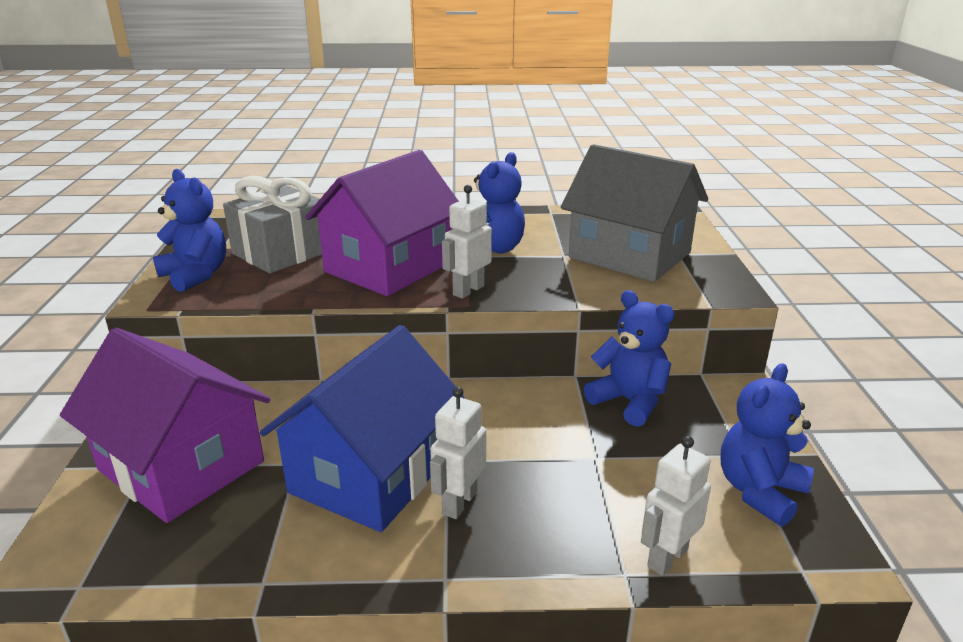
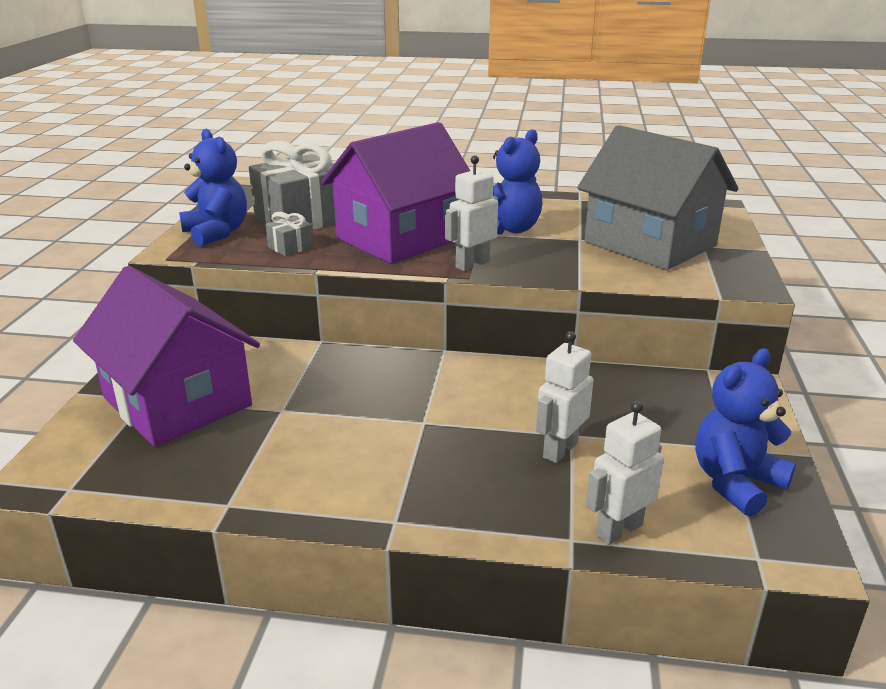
camera: 10 degrees right, 0 degrees up
blue house [260,325,465,532] -> none
white robot [430,387,486,519] -> white robot moved to [536,331,593,463]
blue teddy bear [584,290,675,427] -> none
none -> grey gift [266,212,314,256]

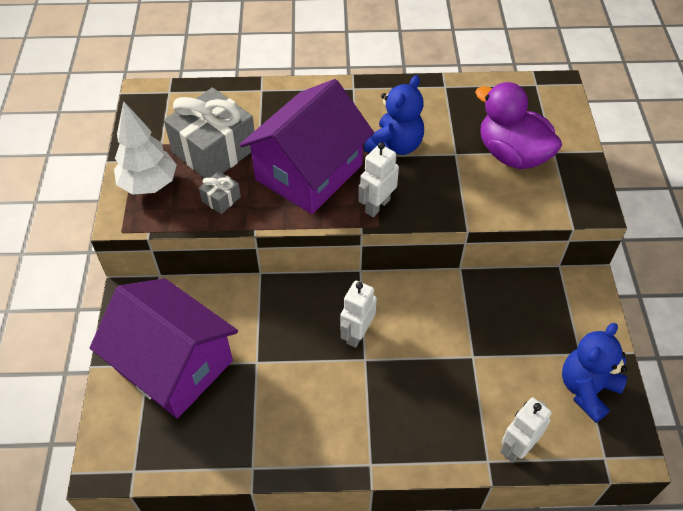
camera: 10 degrees left, 25 degrees up
blue teddy bear [179,129,247,246] -> white tree [114,101,177,195]
white robot [536,331,593,463] -> white robot moved to [340,281,377,348]
grey house [577,125,738,270] -> purple duck [475,82,562,169]

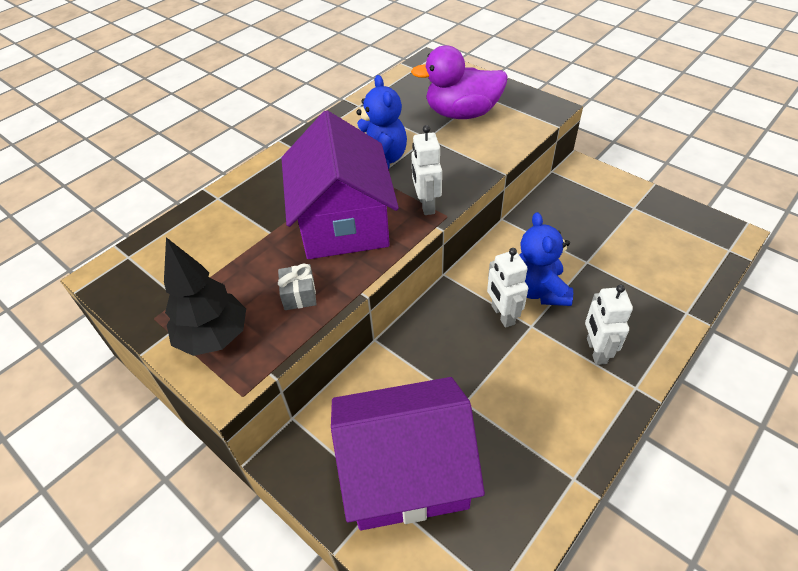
camera: 45 degrees left, 5 degrees down
white tree [114,101,177,195] -> black tree [164,237,246,356]
grey gift [164,88,254,178] -> none
white robot [500,397,552,463] -> white robot moved to [585,284,633,365]
blue teddy bear [562,323,627,423] -> blue teddy bear moved to [519,212,573,306]

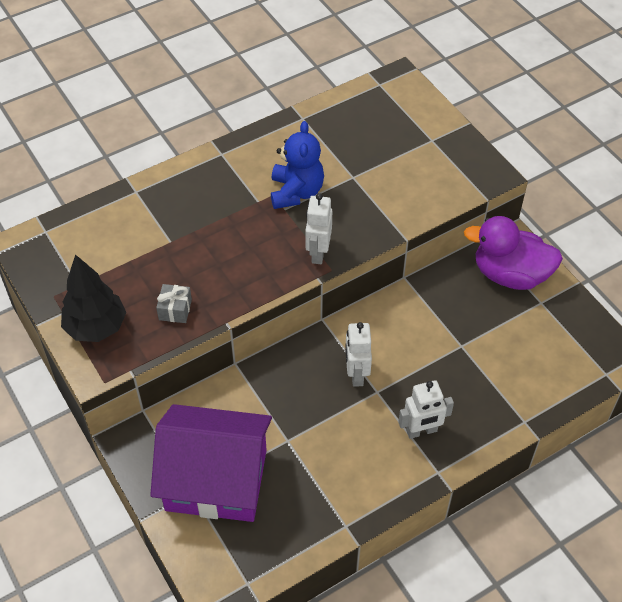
camera: 15 degrees right, 5 degrees up
purple house [281,110,399,259] -> none
purple duck [411,46,508,119] -> purple duck moved to [464,216,563,290]
blue teddy bear [519,212,573,306] -> none
white robot [585,284,633,365] -> white robot turned 120 degrees counterclockwise [398,380,454,439]

